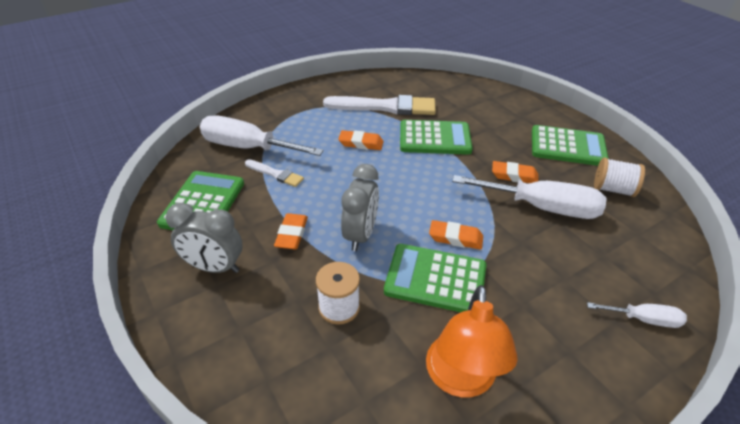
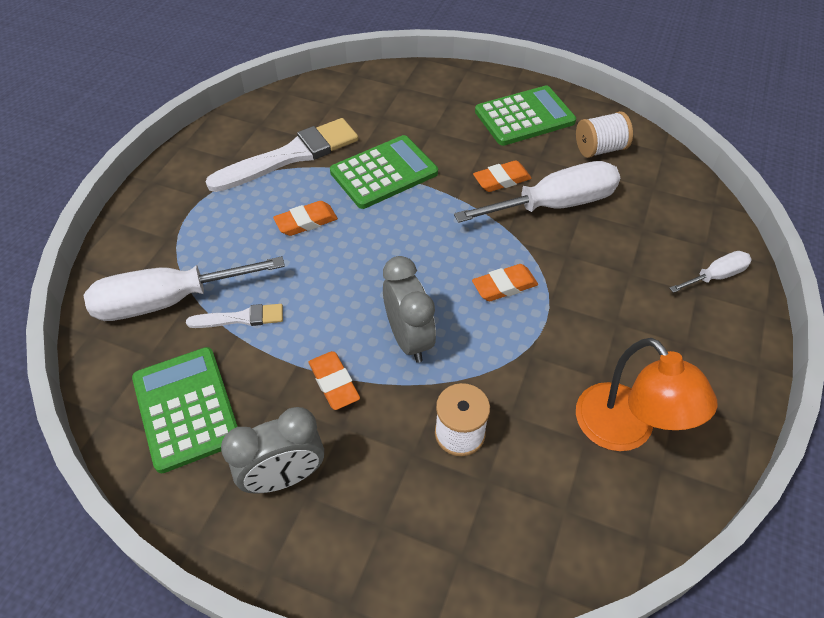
camera: 35 degrees left, 10 degrees up
green calculator [384,244,486,312] -> none

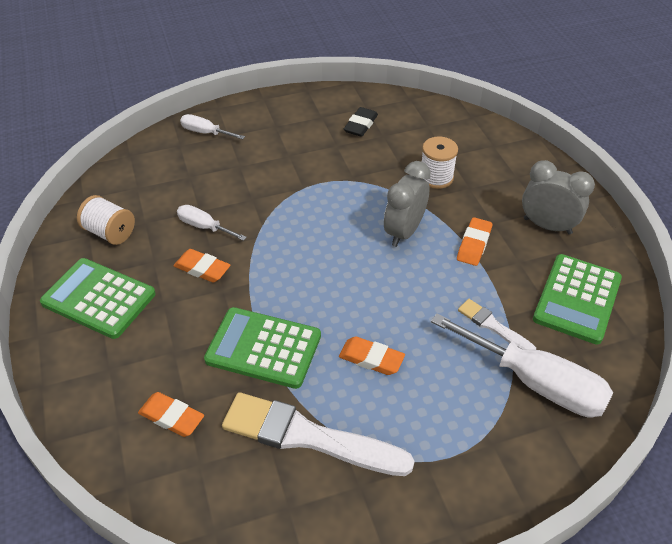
camera: 130 degrees left, 5 degrees down
white screwdriver [454,161,620,223] -> white screwdriver [177,205,247,241], size x0.51
orange eraser [472,264,538,301] -> orange eraser moved to [138,392,204,437]
orange lamp [576,338,717,451] -> black eraser [344,107,378,137]

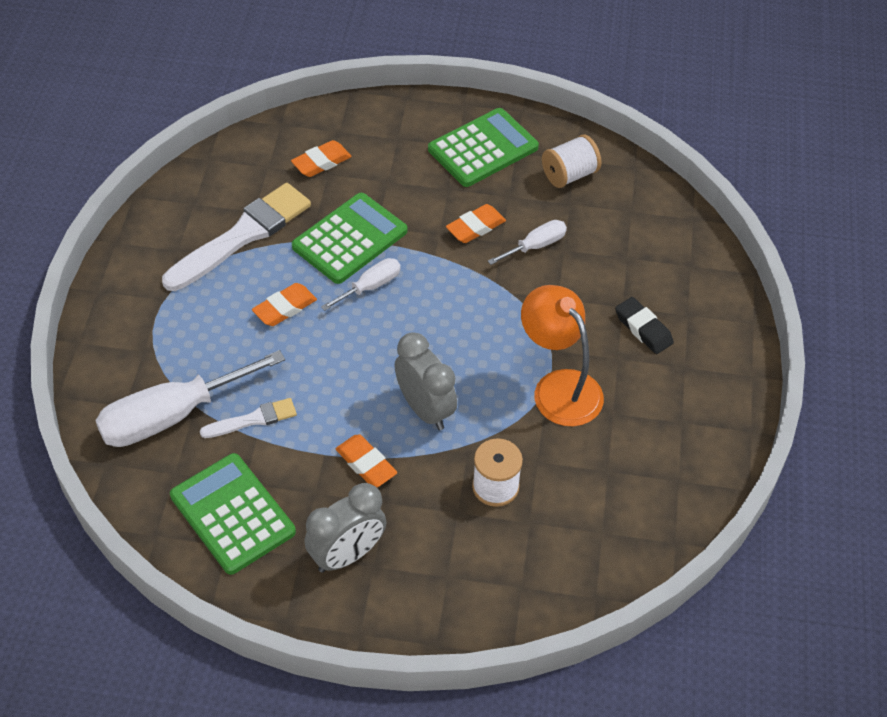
camera: 115 degrees right, 5 degrees up
white screwdriver [180,114,245,139] -> white screwdriver moved to [321,258,401,311]
black eraser [344,107,378,137] -> black eraser moved to [615,297,674,354]
none -> orange lamp [521,285,604,426]

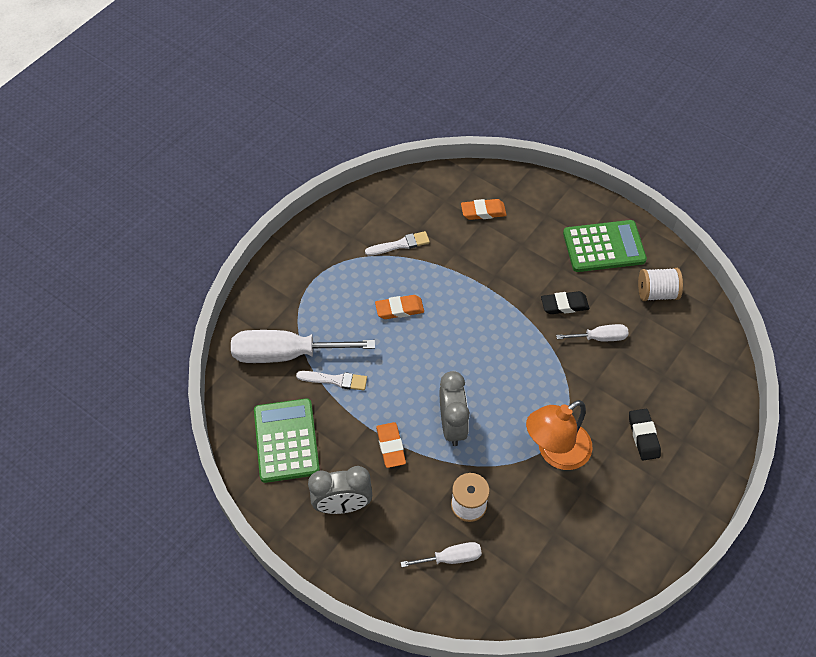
camera: 30 degrees right, 5 degrees up
white brush [162,183,311,291] -> white brush [365,231,430,256], size x0.51
green calculator [292,193,407,284] -> none
white screwdriver [321,258,401,311] -> white screwdriver moved to [401,542,482,567]
orange eraser [446,204,506,243] -> black eraser [541,291,589,314]
orange lamp [521,285,604,426] -> orange lamp turned 120 degrees counterclockwise [526,400,593,470]

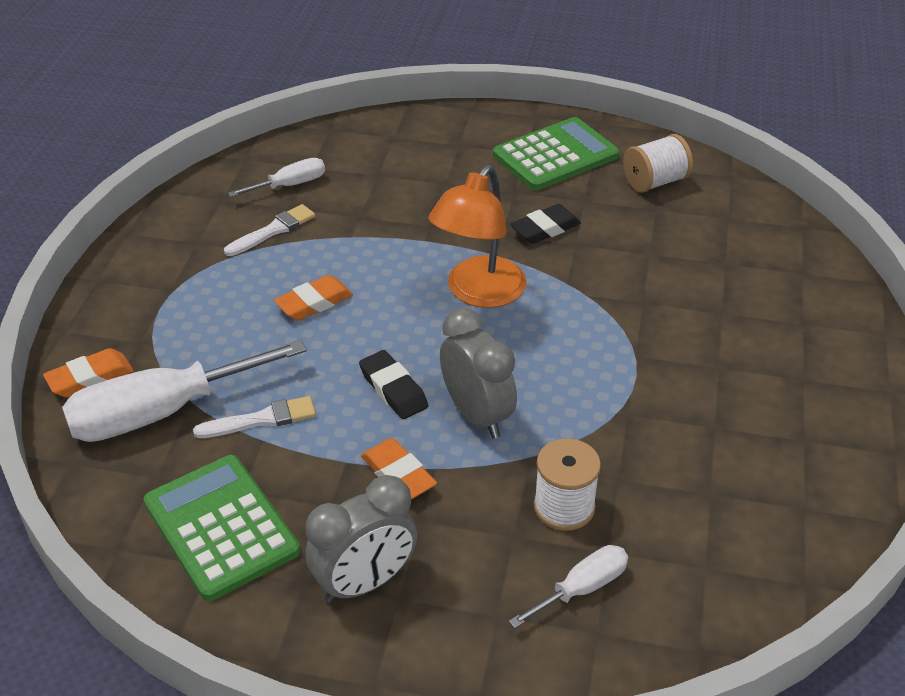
camera: 25 degrees left, 15 degrees down
orange eraser [461,199,507,220] -> orange eraser moved to [43,348,134,398]
orange lamp [526,400,593,470] -> orange lamp moved to [428,165,527,308]
white screwdriver [556,324,628,341] -> white screwdriver moved to [228,158,325,197]
black eraser [629,409,661,460] -> black eraser moved to [359,350,428,419]

